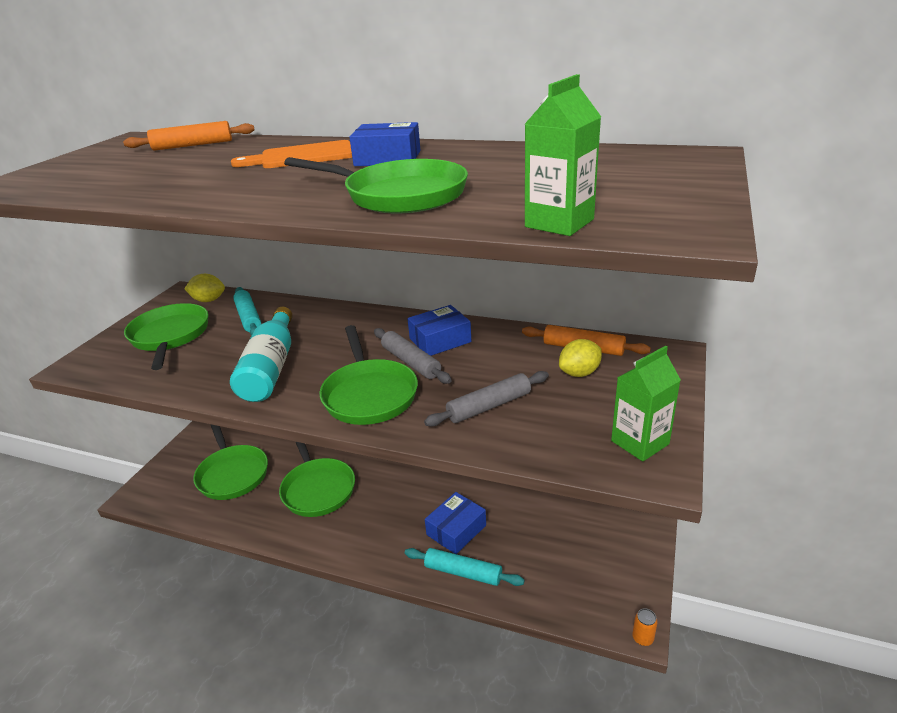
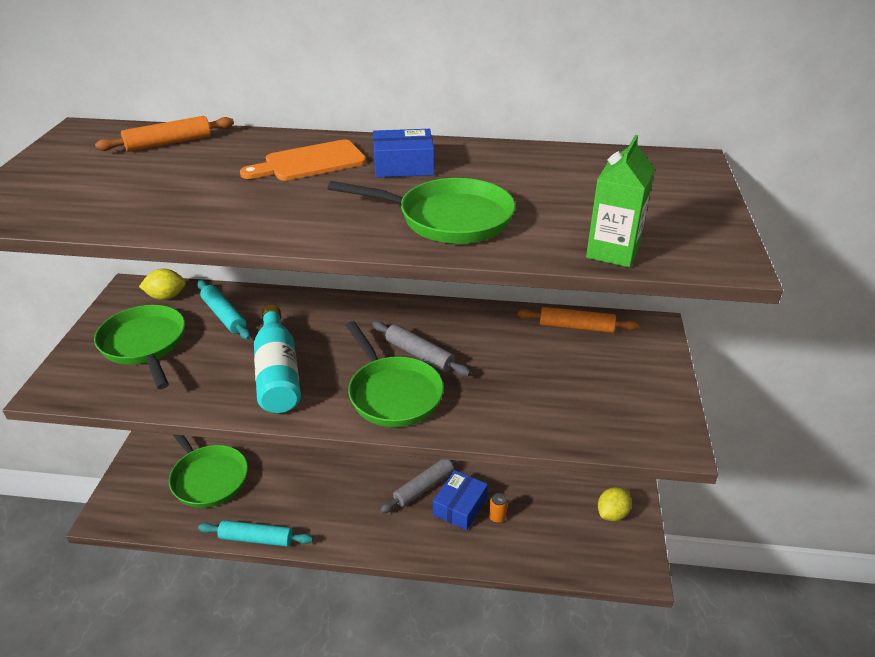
camera: 15 degrees left, 5 degrees up
green pan [279,442,355,517] -> none
turquoise rolling pin [405,548,525,586] -> turquoise rolling pin moved to [198,520,313,546]
blue box [407,305,472,356] -> none
grey rolling pin [424,371,549,427] -> grey rolling pin moved to [380,459,461,514]
yellow lemon [559,339,602,377] -> yellow lemon moved to [598,487,632,521]
green carton [611,346,681,461] -> none
orange can [632,608,658,646] -> orange can moved to [489,493,507,523]

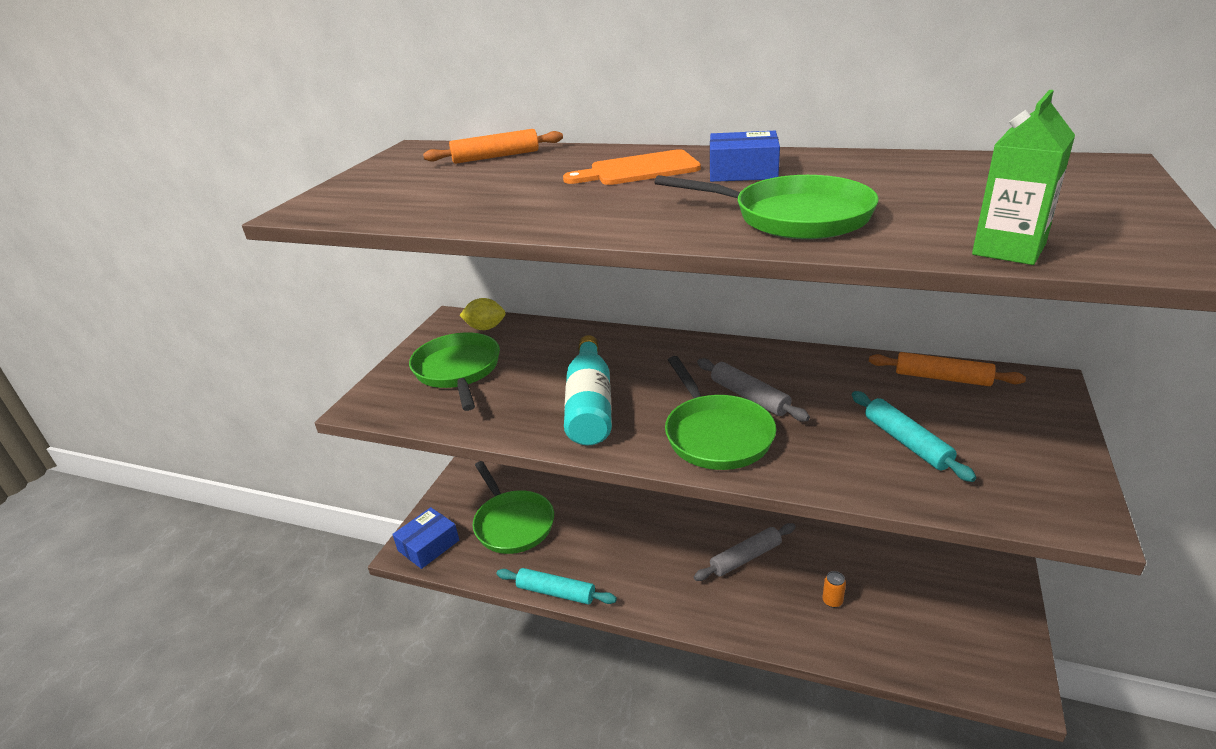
camera: 15 degrees right, 5 degrees down
turquoise rolling pin [197,280,251,340] -> turquoise rolling pin moved to [852,391,976,482]
blue box [433,470,488,530] -> blue box moved to [392,507,459,569]
yellow lemon [598,487,632,521] -> none

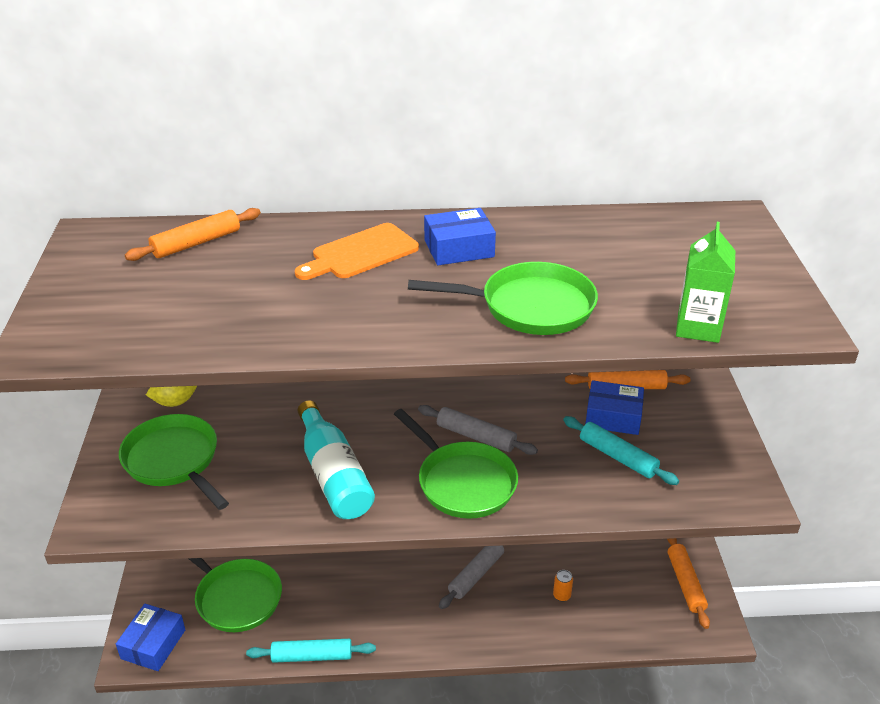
camera: 25 degrees left, 5 degrees up
none -> blue box [586,380,644,435]
none -> orange rolling pin [667,538,710,629]

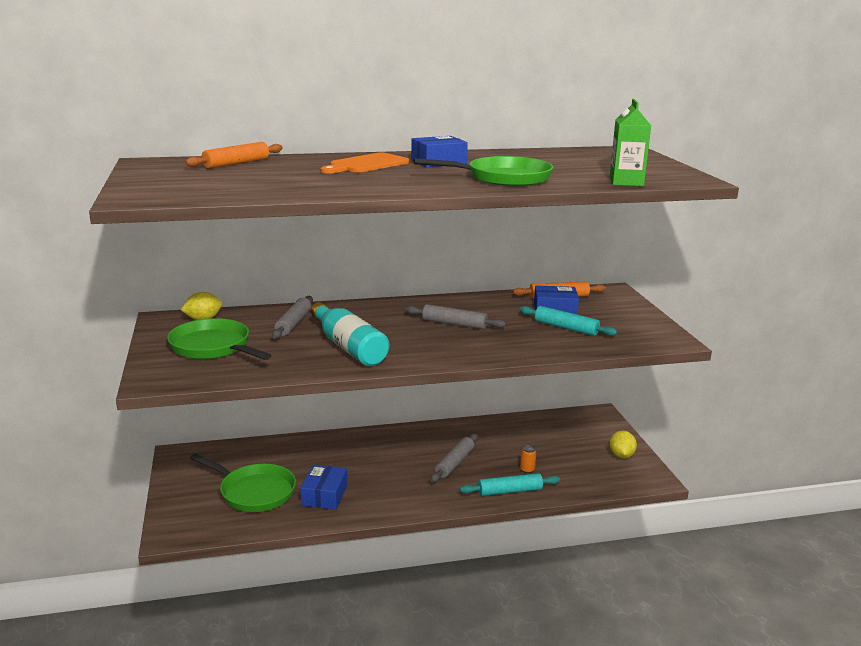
camera: 10 degrees left, 15 degrees down
blue box [116,604,185,671] -> blue box moved to [300,465,347,510]
turquoise rolling pin [246,639,376,663] -> turquoise rolling pin moved to [460,473,560,496]
green pan [394,409,518,519] -> none
orange rolling pin [667,538,710,629] -> yellow lemon [610,431,637,458]
none -> grey rolling pin [272,296,313,339]

